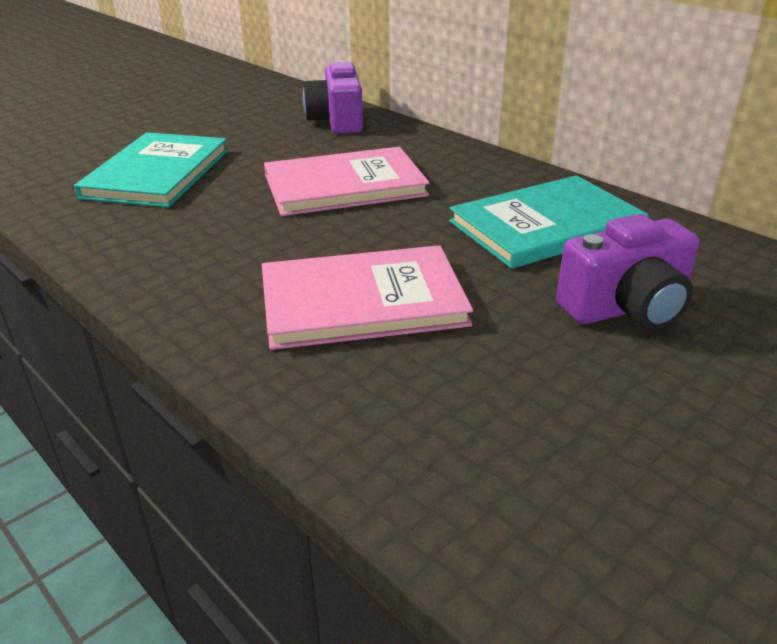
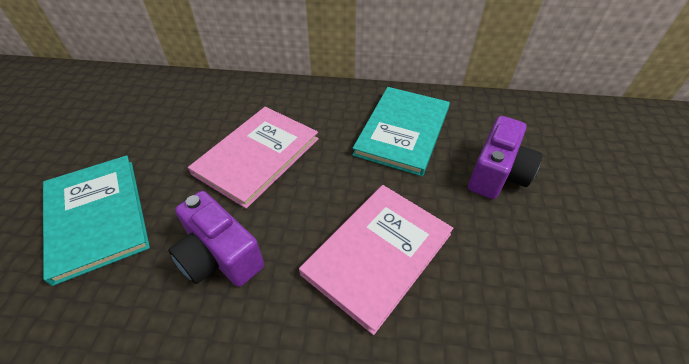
camera: 40 degrees left, 15 degrees up
purple camera [303,60,363,134] -> purple camera moved to [168,191,264,287]

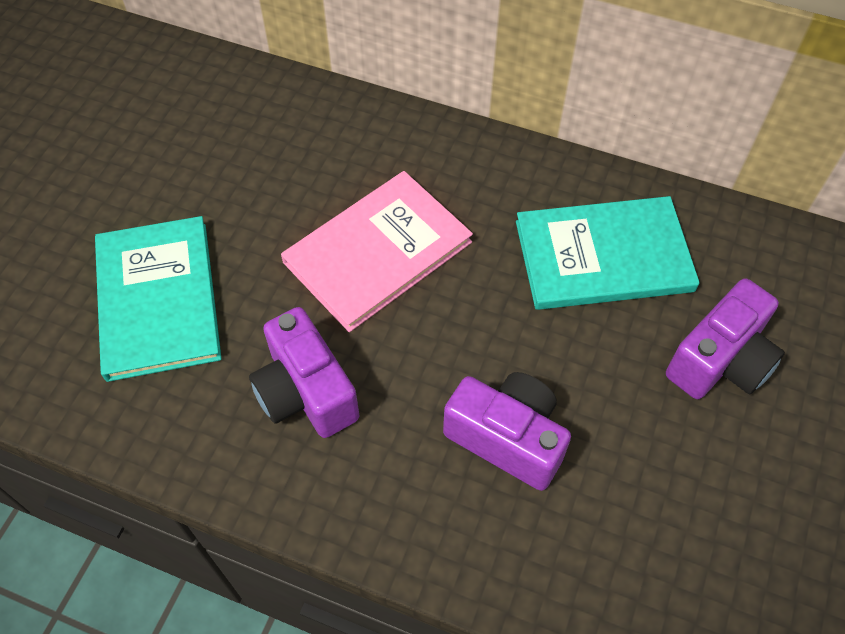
camera: 15 degrees right, 10 degrees up
pink book [299,185,453,335] -> purple camera [443,372,571,491]
turquoise book [352,87,450,176] -> turquoise book turned 45 degrees clockwise [516,196,700,310]

